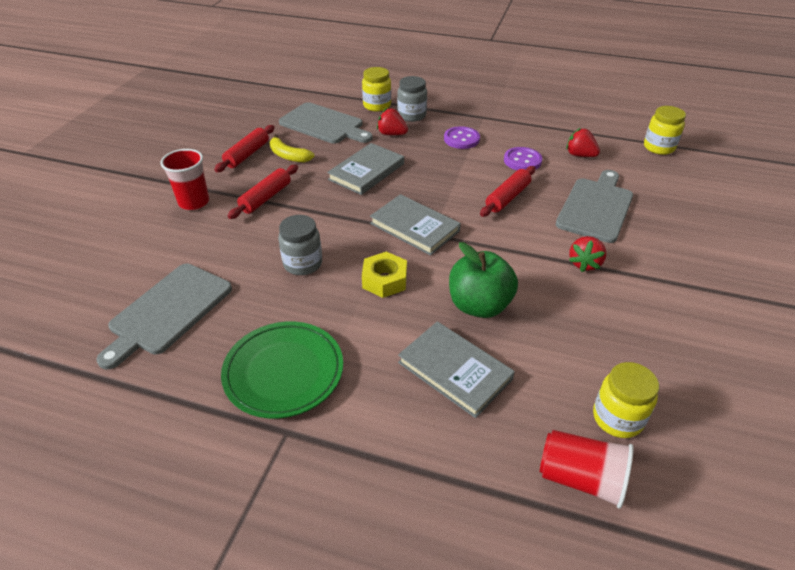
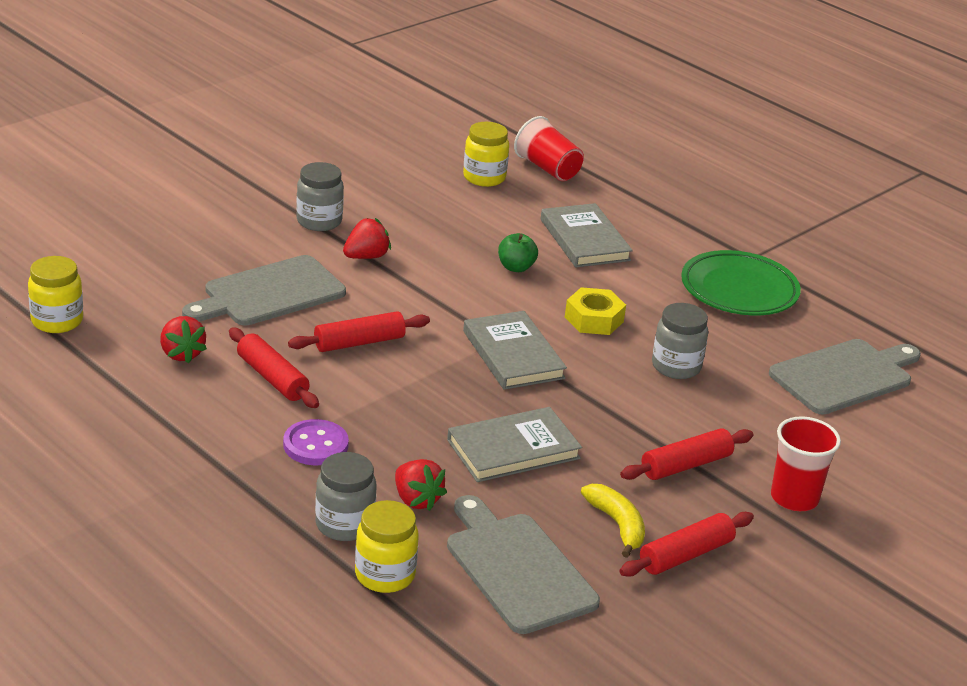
camera: 155 degrees left, 10 degrees down
green apple [449,242,518,318] -> green apple [498,233,538,272], size x0.54
purple button [504,147,542,170] -> red rolling pin [229,327,319,408]
none -> grey jar [296,162,344,231]

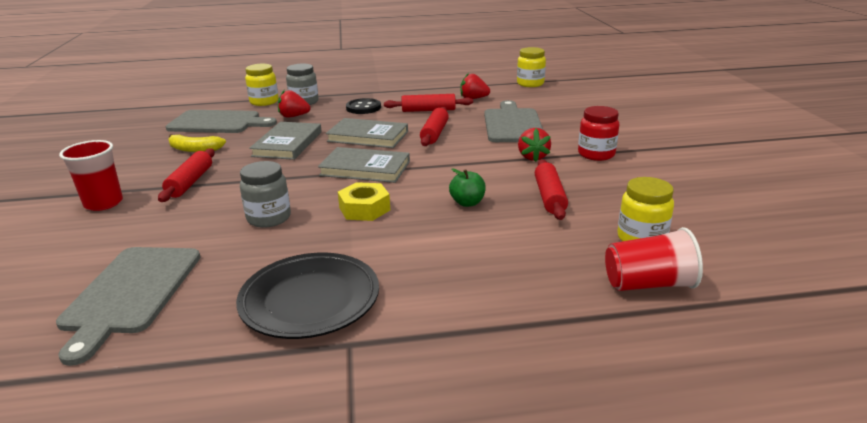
camera: 130 degrees right, 5 degrees down
purple button [283,419,349,465] -> black button [346,98,381,114]
grey jar [296,162,344,231] -> red jar [578,106,619,161]
grey book [541,203,633,267] -> grey book moved to [326,118,408,148]
red rolling pin [620,512,754,577] -> red rolling pin moved to [535,159,568,220]
green plate [681,250,801,315] -> black plate [236,253,379,339]

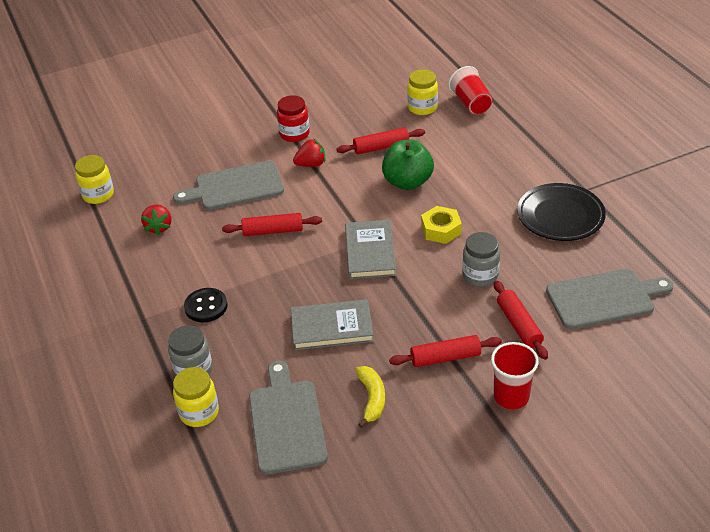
camera: 105 degrees left, 15 degrees up
red strawberry [278,90,310,118] -> none
grey book [326,118,408,148] -> none
red rolling pin [384,94,473,112] -> red rolling pin moved to [494,280,548,360]
green apple [449,168,486,207] -> green apple [382,139,434,190], size x1.84

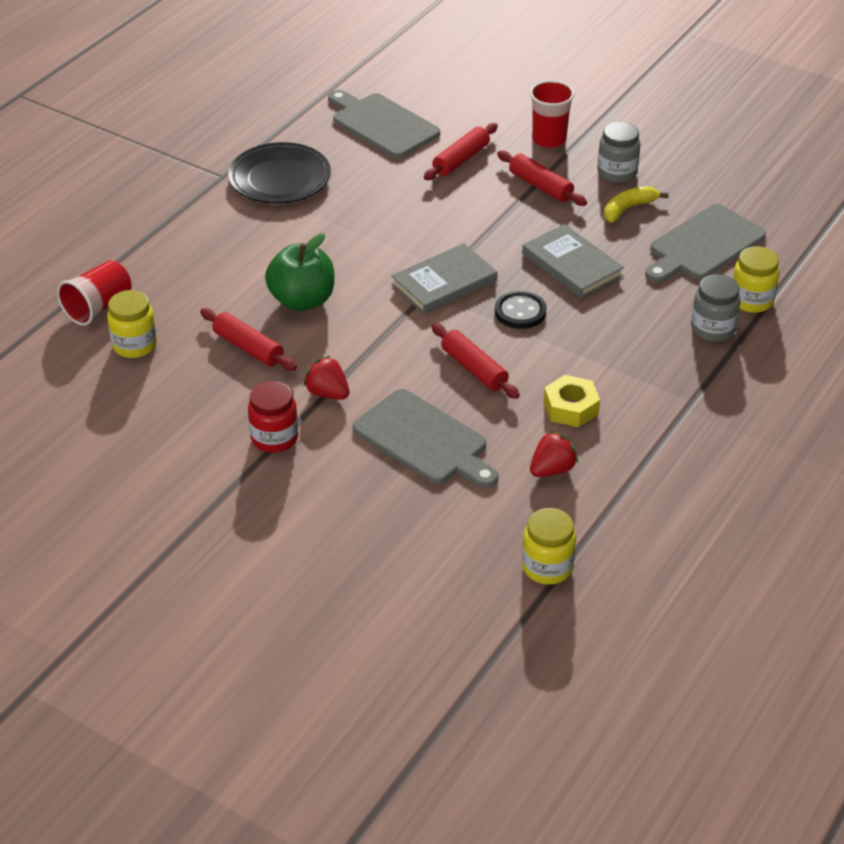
camera: 125 degrees left, 0 degrees up
black button [184,288,228,322] -> black button moved to [495,290,547,329]
yellow nut [421,206,462,244] -> yellow nut moved to [544,375,600,427]
grey jar [462,232,500,286] -> grey jar moved to [597,122,641,183]

